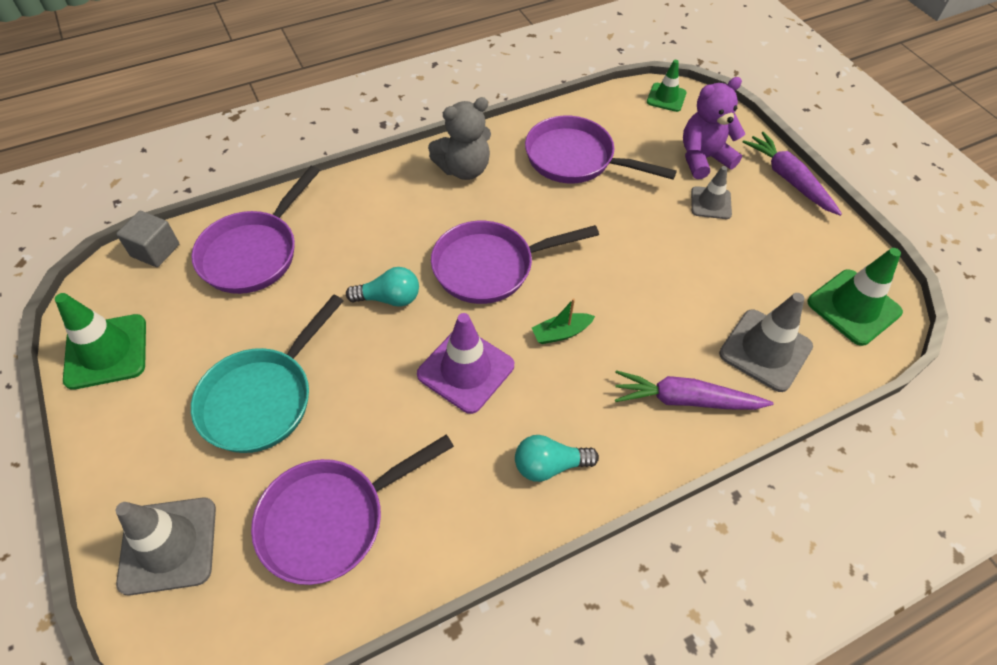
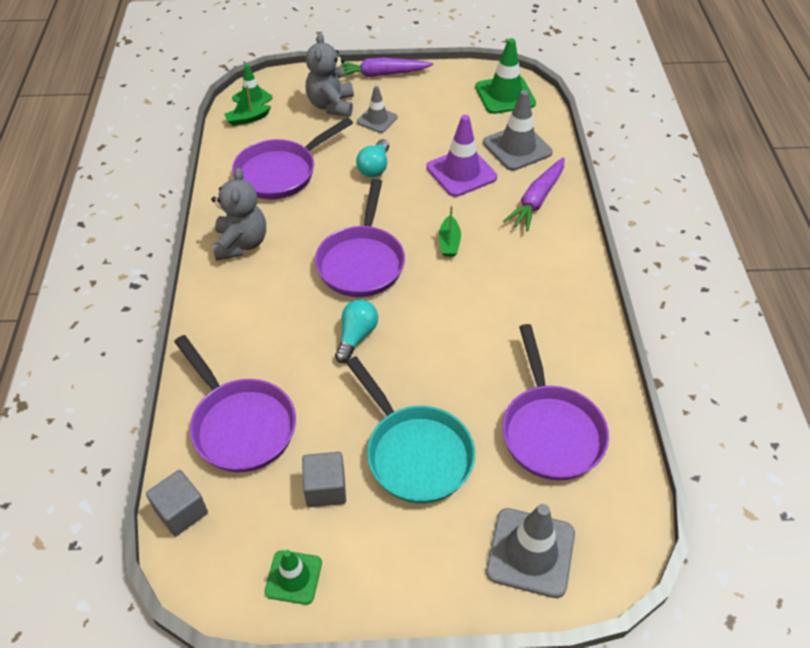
camera: 65 degrees left, 5 degrees down
green traffic cone [55,293,146,390] -> green traffic cone [265,550,322,605], size x0.61
purple traffic cone [417,313,514,414] -> purple traffic cone moved to [426,115,497,197]
turquoise light bulb [515,435,599,482] -> turquoise light bulb moved to [356,139,389,178]
purple teddy bear [683,77,745,179] -> grey teddy bear [306,33,354,117]
none -> green boat [224,85,271,126]
none -> grey cube [302,452,346,507]

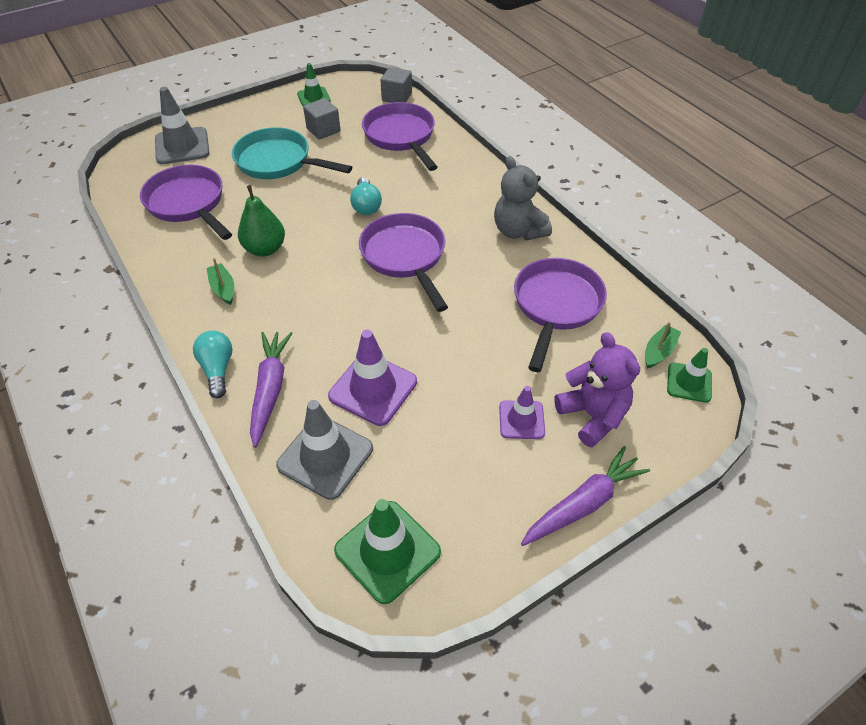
camera: 150 degrees right, 0 degrees up
purple pan [174,335,296,472] -> purple pan turned 45 degrees clockwise [362,102,438,171]
grey teddy bear [306,33,354,117] -> purple teddy bear [554,332,640,447]
turquoise light bulb [356,139,389,178] -> turquoise light bulb moved to [193,330,233,398]
grey traffic cone [357,86,398,133] -> purple traffic cone [499,386,545,439]
green boat [439,205,461,257] -> green boat moved to [207,258,234,305]
none -> green pear [238,185,285,257]

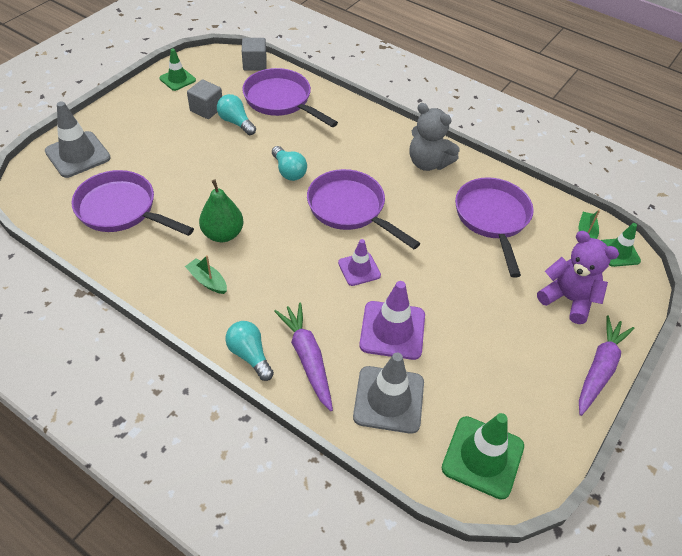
camera: 25 degrees left, 0 degrees up
turquoise pan [232,127,352,179] -> none
purple traffic cone [499,386,545,439] -> purple traffic cone moved to [338,239,381,286]
none -> turquoise light bulb [217,94,256,135]

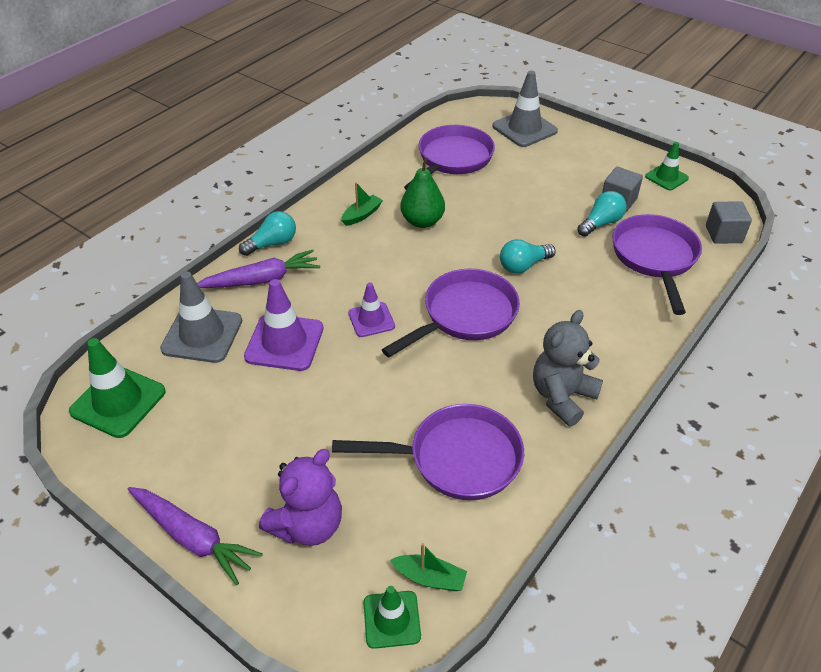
camera: 95 degrees right, 5 degrees down
purple pan [242,68,338,127] -> purple pan turned 45 degrees counterclockwise [612,214,702,315]

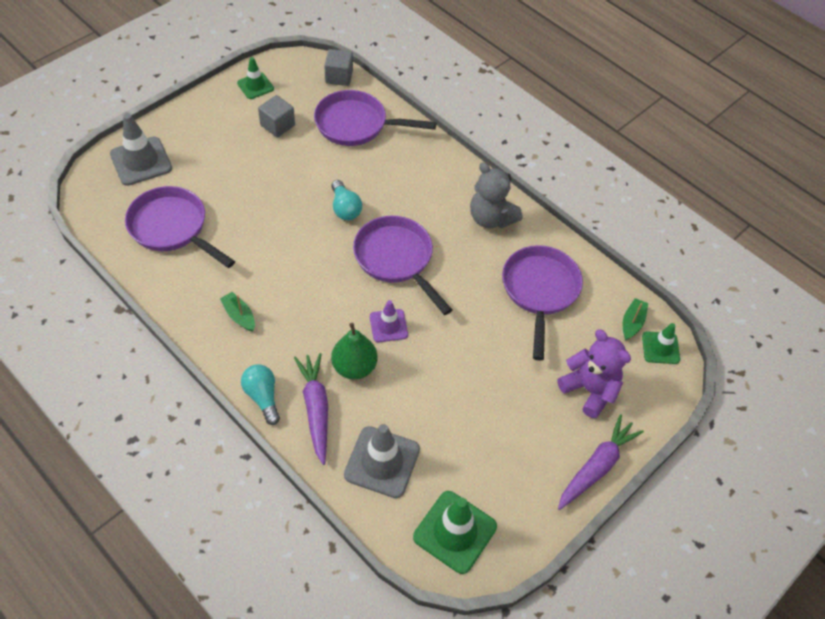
camera: 85 degrees left, 10 degrees up
purple traffic cone [244,279,323,371] -> none
green pear [401,157,445,228] -> green pear moved to [331,323,378,379]
turquoise light bulb [577,191,627,237] -> none

